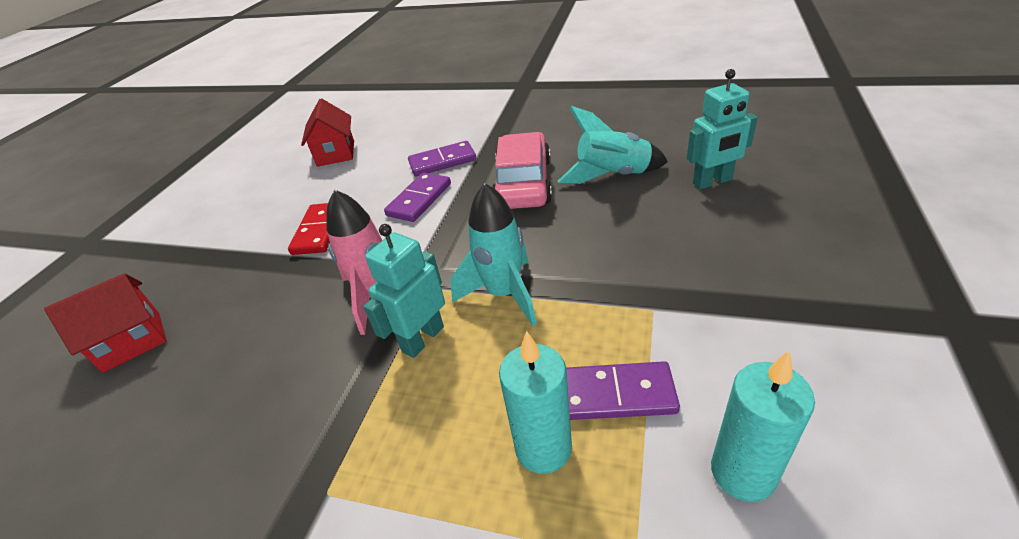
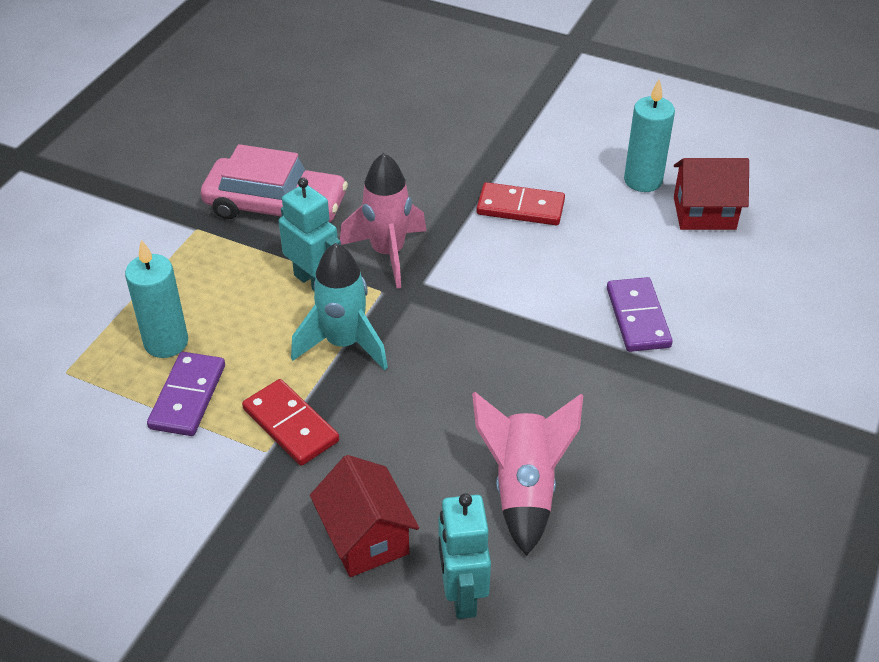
camera: 95 degrees right, 5 degrees up
red house [44,273,167,373] -> red house moved to [310,455,419,577]
purple domino [384,172,451,222] -> none
pink car [492,132,552,209] -> pink car moved to [201,144,348,222]
turquoise rocket [558,106,668,184] -> pink rocket [472,392,583,556]
turquoise candle [711,350,815,502] -> turquoise candle moved to [624,79,675,192]
none -> red domino [242,379,339,466]

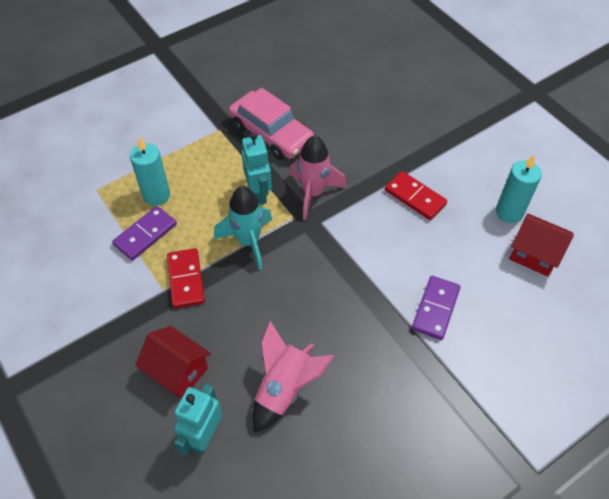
camera: 30 degrees right, 10 degrees up
red house [310,455,419,577] -> red house turned 60 degrees counterclockwise [135,326,211,399]

